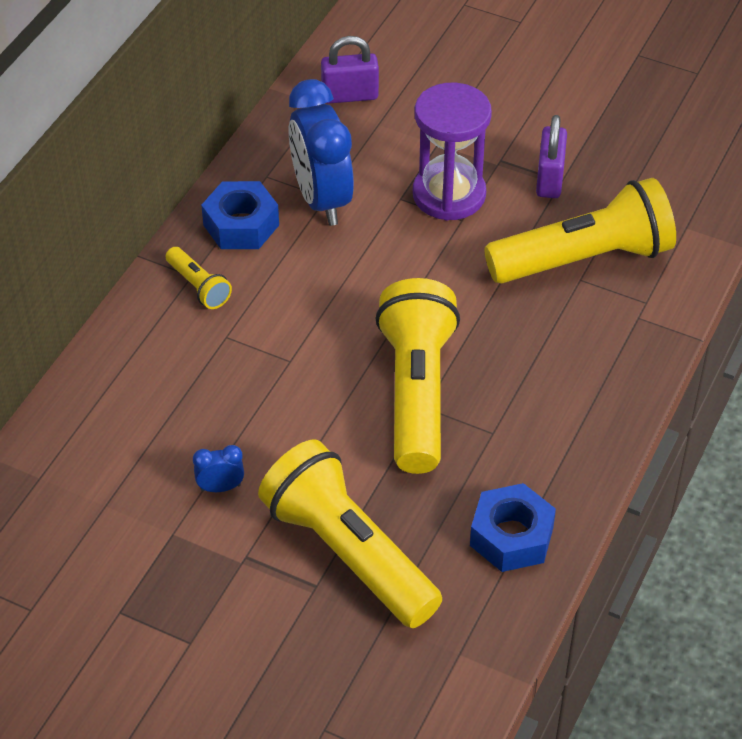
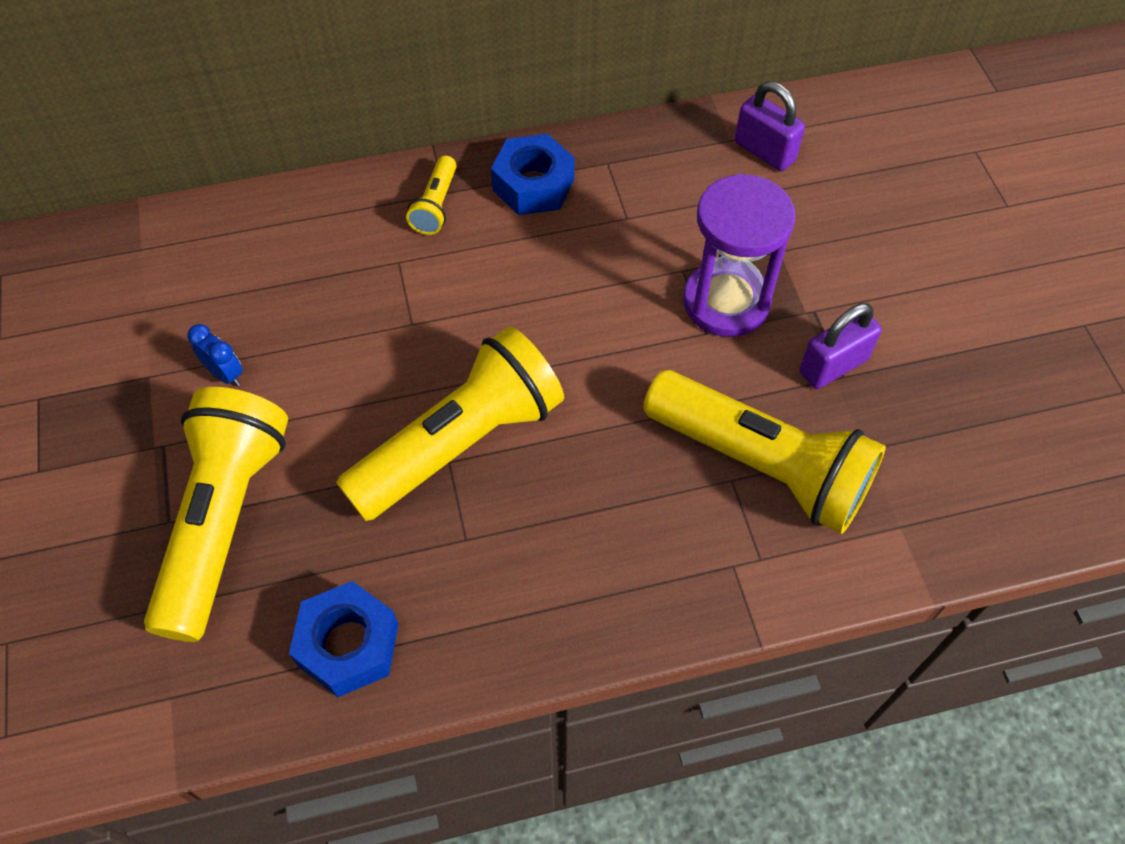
camera: 50 degrees right, 10 degrees up
blue clock [289,79,354,226] -> none

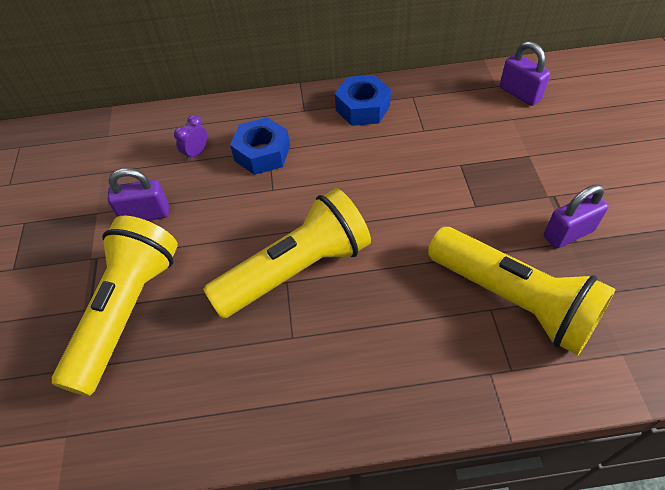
camera: 10 degrees right, 5 degrees down
blue clock [187,324,243,386] -> purple padlock [107,168,169,221]
blue nut [289,581,399,697] -> blue nut moved to [230,117,290,175]
yellow flashlight [406,156,457,235] -> none
purple hourglass [683,174,795,337] -> none
none -> purple clock [174,115,208,161]

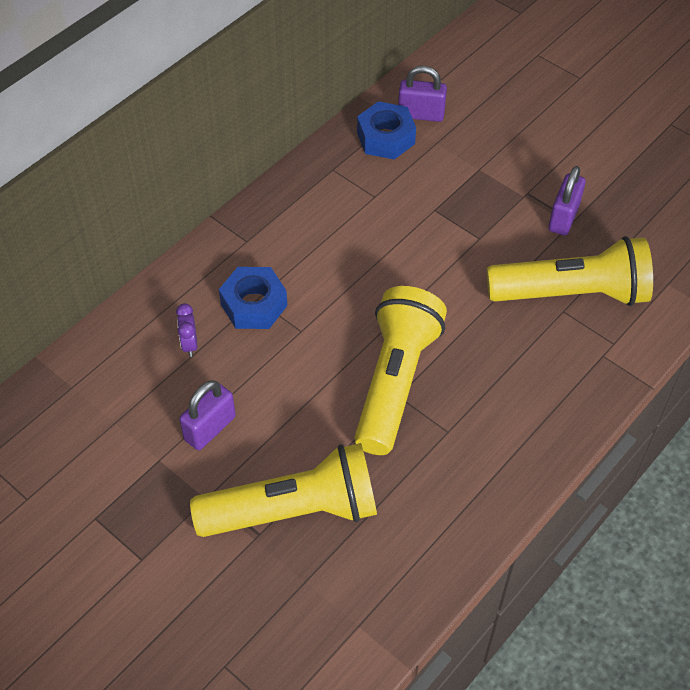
camera: 45 degrees left, 0 degrees up
yellow flashlight [52,216,178,396] -> yellow flashlight turned 105 degrees clockwise [190,443,377,537]
blue nut [335,75,391,126] -> blue nut moved to [357,101,416,160]

